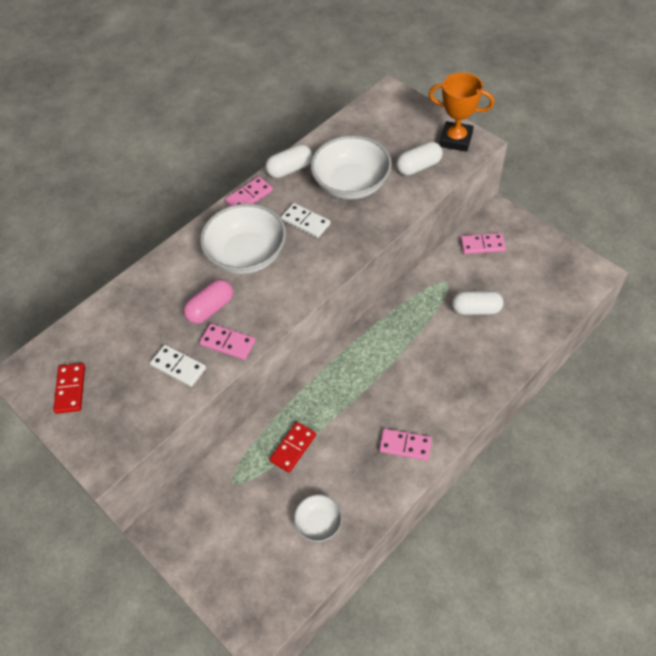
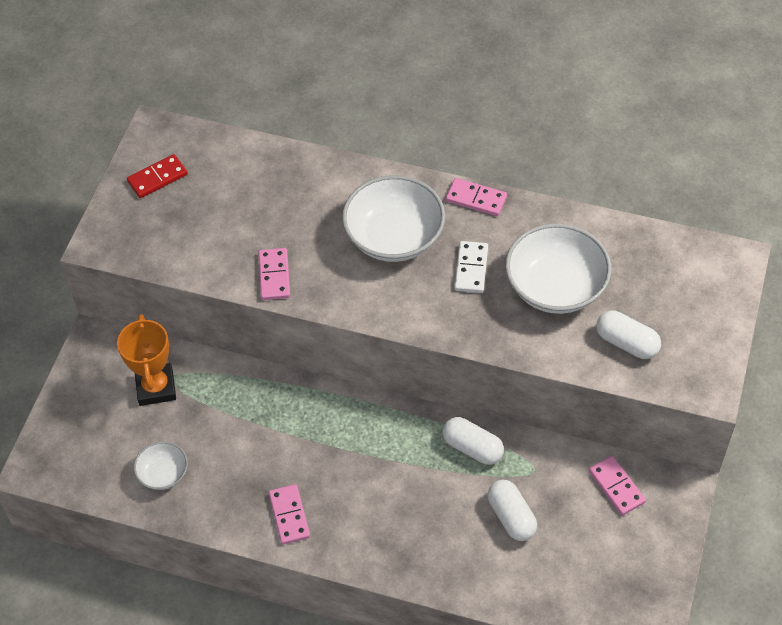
camera: 60 degrees right, 0 degrees up
white domino [150,345,206,387] -> none
pink capsule [183,279,233,324] -> none
white capsule [265,144,312,178] -> white capsule moved to [443,417,504,465]
red domino [269,422,316,473] -> none
orange trophy [428,72,494,152] -> orange trophy moved to [117,314,176,406]

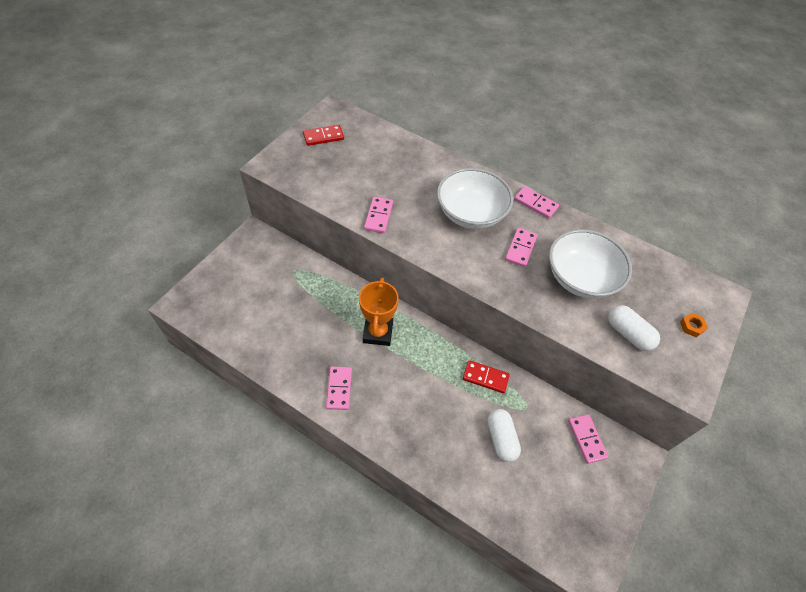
camera: 10 degrees right, 0 degrees up
orange trophy [117,314,176,406] -> orange trophy moved to [359,277,399,346]
white bowl [134,441,188,490] -> none
white capsule [443,417,504,465] -> red domino [463,360,510,393]
white domino [454,241,488,293] -> pink domino [505,228,538,267]
none -> orange nut [680,313,708,337]

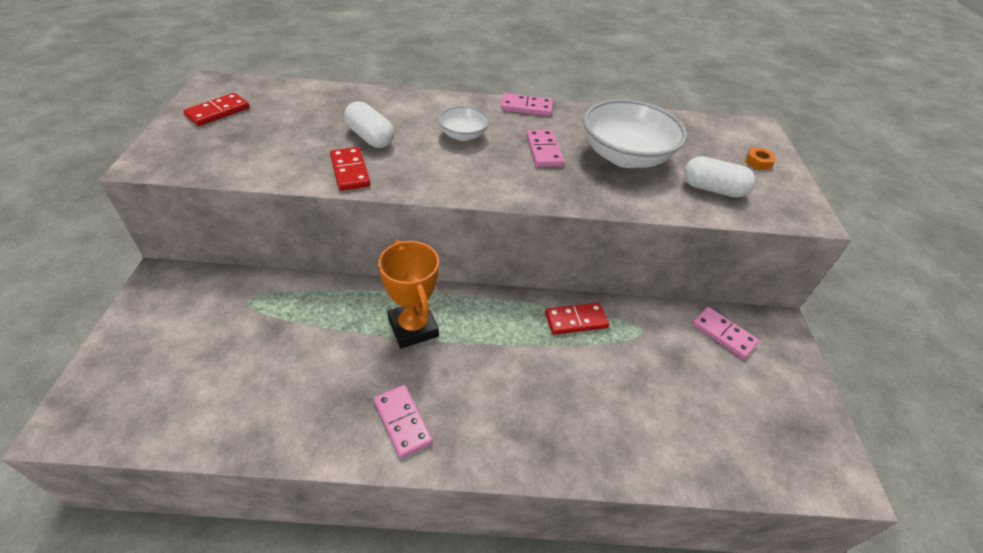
camera: 30 degrees left, 10 degrees down
pink domino [364,197,393,233] -> red domino [330,147,371,191]
white bowl [437,168,513,229] -> white bowl [438,106,489,141], size x0.52
white capsule [488,409,521,462] -> white capsule moved to [344,101,394,148]

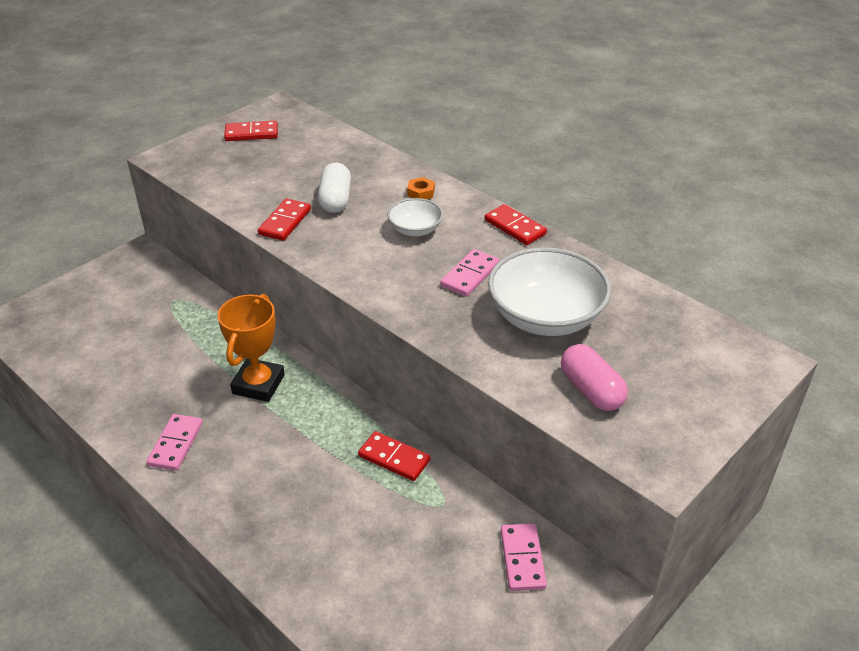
camera: 45 degrees right, 5 degrees down
pink domino [501,93,553,116] -> red domino [485,204,547,245]
white capsule [684,156,755,198] -> pink capsule [561,344,628,411]
orange nut [745,148,776,170] -> orange nut moved to [407,177,435,199]

